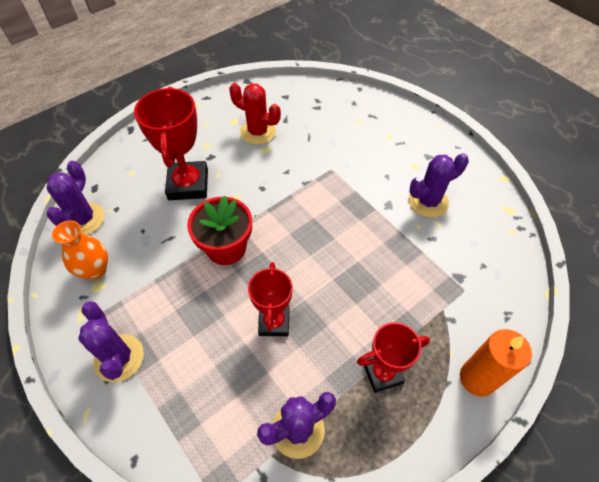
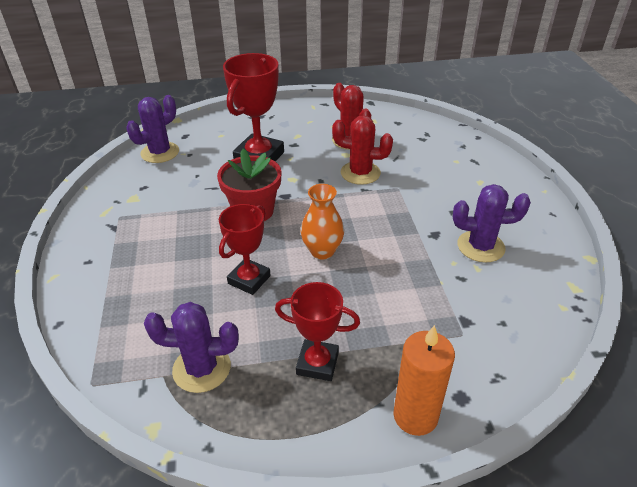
camera: 30 degrees right, 15 degrees down
orange vase [52,220,108,280] -> orange vase moved to [301,184,344,259]
purple cactus [78,301,144,382] -> none
none -> red cactus [332,115,393,185]

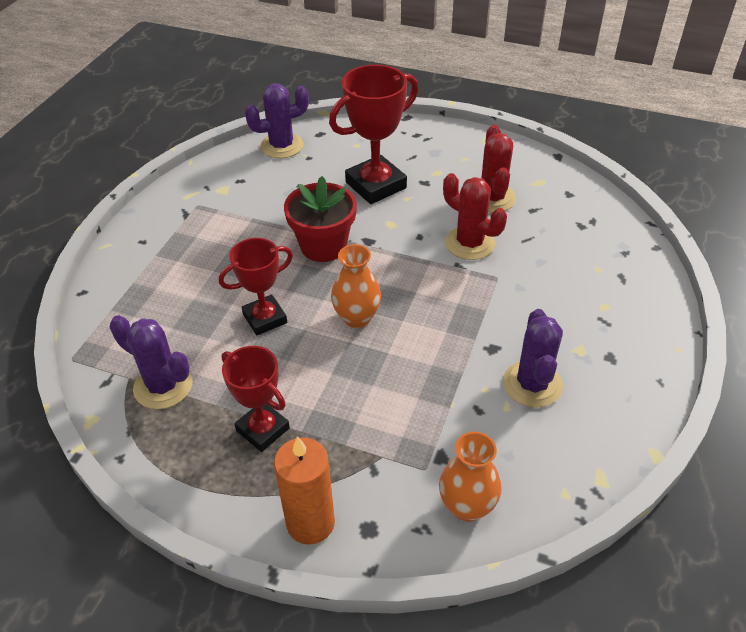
camera: 30 degrees right, 5 degrees up
purple cactus [453,184,531,263] -> purple cactus turned 60 degrees clockwise [503,309,563,408]
none -> orange vase [439,432,502,522]

